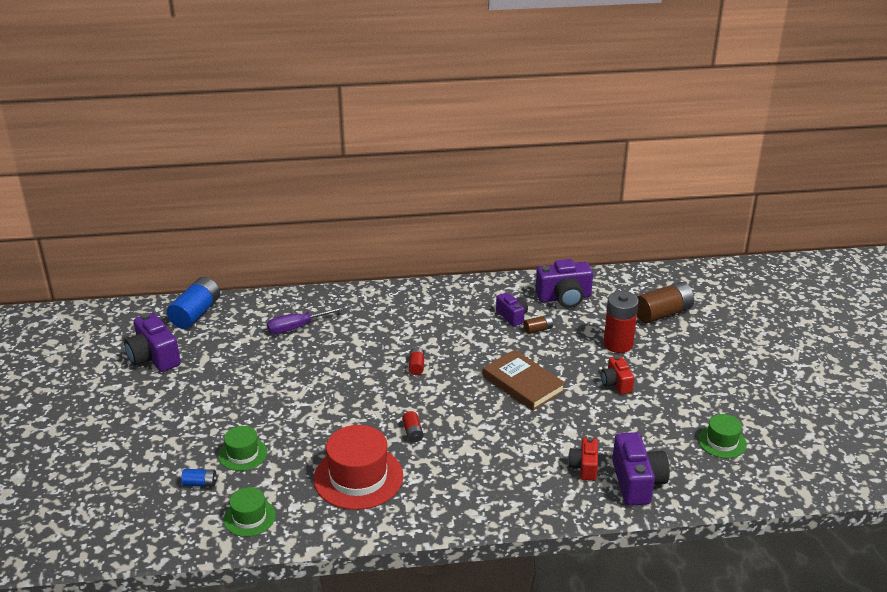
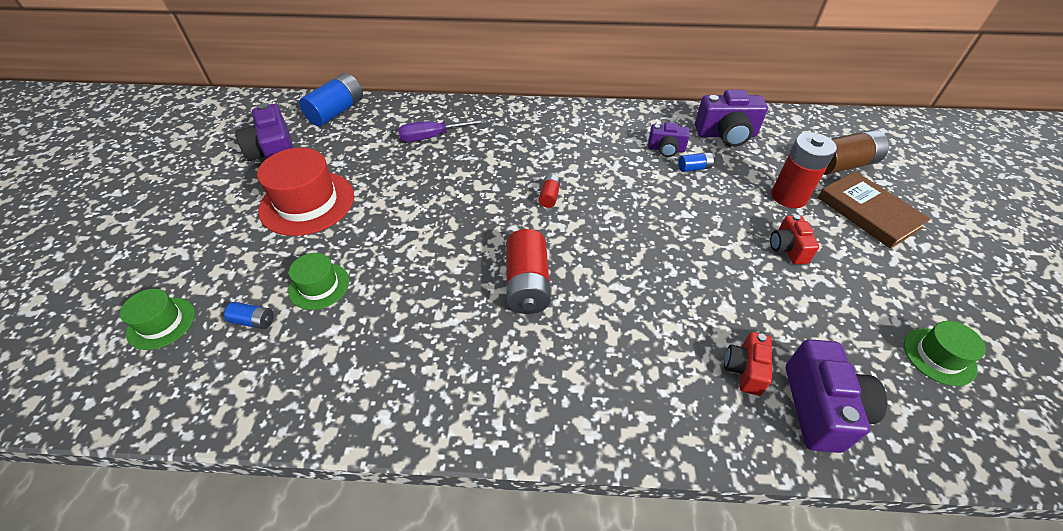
camera: 10 degrees right, 15 degrees up
green hat [223,487,276,537] -> green hat moved to [120,289,195,350]
red hat [313,425,403,510] -> red hat moved to [257,148,354,236]
red battery [402,411,423,442] -> red battery [506,229,551,314], size x2.06
brown book [483,350,565,411] -> brown book moved to [818,171,931,249]
purple camera [496,293,528,326] -> purple camera turned 120 degrees clockwise [648,122,690,157]
brown battery [524,315,553,334] -> blue battery [679,152,714,172]

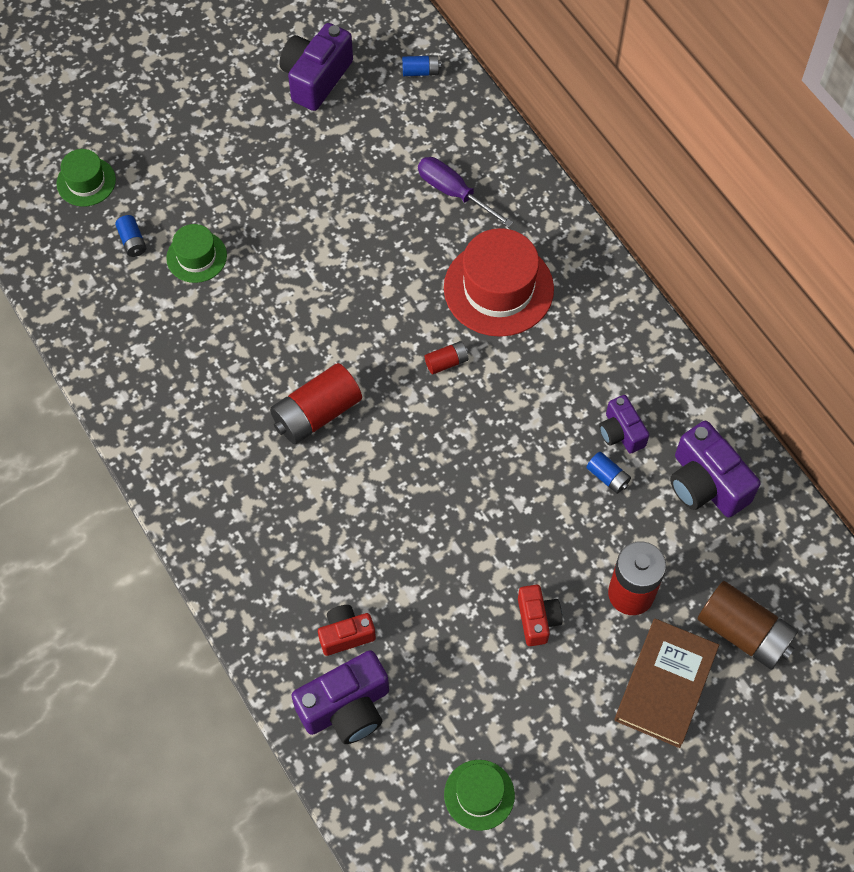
camera: 55 degrees right, 15 degrees up
red hat [257,148,354,236] -> red hat moved to [444,228,554,337]
blue battery [299,73,363,126] -> blue battery [402,55,441,76], size x0.49
red camera [770,214,819,264] -> red camera turned 120 degrees clockwise [518,585,563,646]

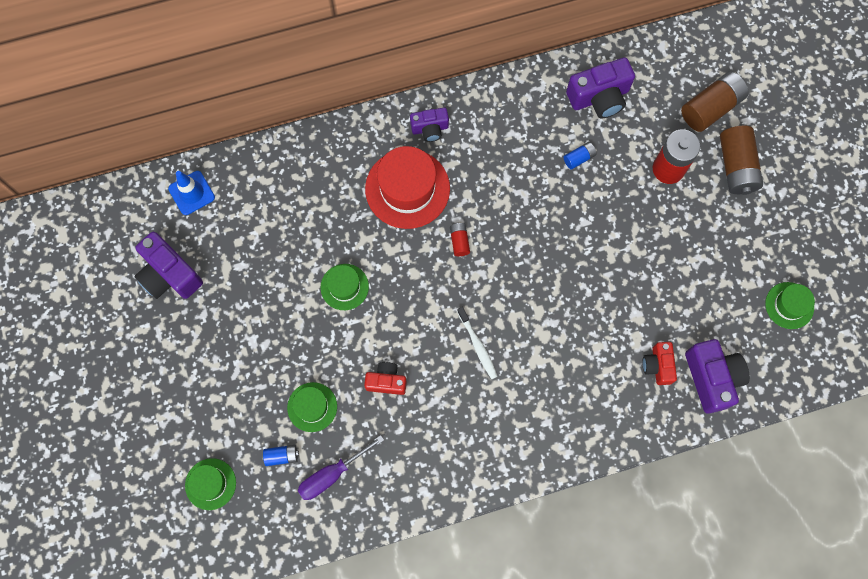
camera: 75 degrees left, 10 degrees up
red battery [270,363,362,444] -> white toothbrush [457,307,498,379]
blue battery [402,55,441,76] -> blue traffic cone [168,171,215,215]
purple screwdriver [418,157,513,227] -> purple screwdriver moved to [297,435,384,500]
red camera [518,585,563,646] -> red camera moved to [364,362,407,395]
purple camera [599,395,649,454] -> purple camera moved to [410,108,449,142]
brown book [614,619,719,748] -> brown battery [720,125,763,195]
none -> green hat [320,264,369,310]

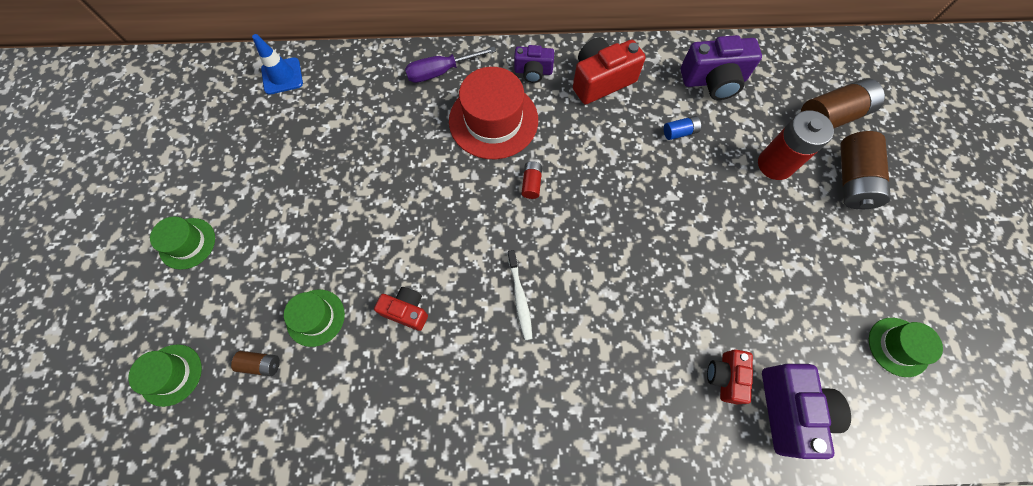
camera: 15 degrees right, 5 degrees down
purple camera [134,232,203,299] -> none
blue battery [263,445,299,466] -> brown battery [231,351,280,376]
purple screwdriver [297,435,384,500] -> purple screwdriver moved to [405,47,496,83]
green hat [320,264,369,310] -> green hat moved to [150,216,215,270]
none -> red camera [573,37,646,105]

